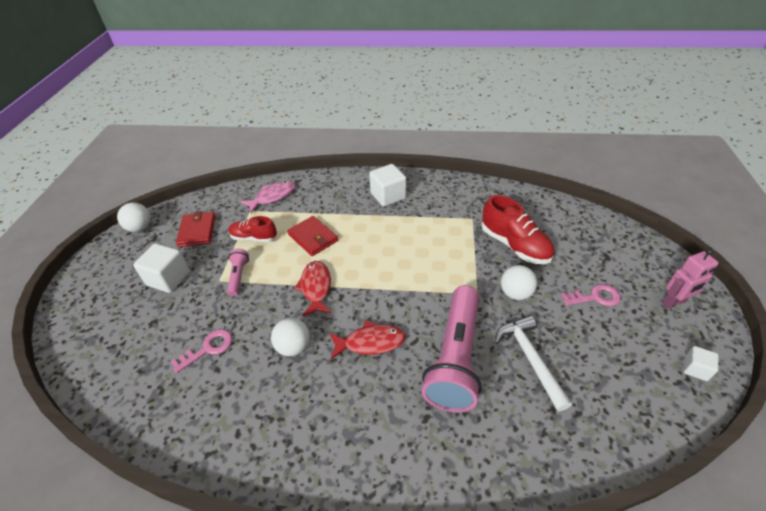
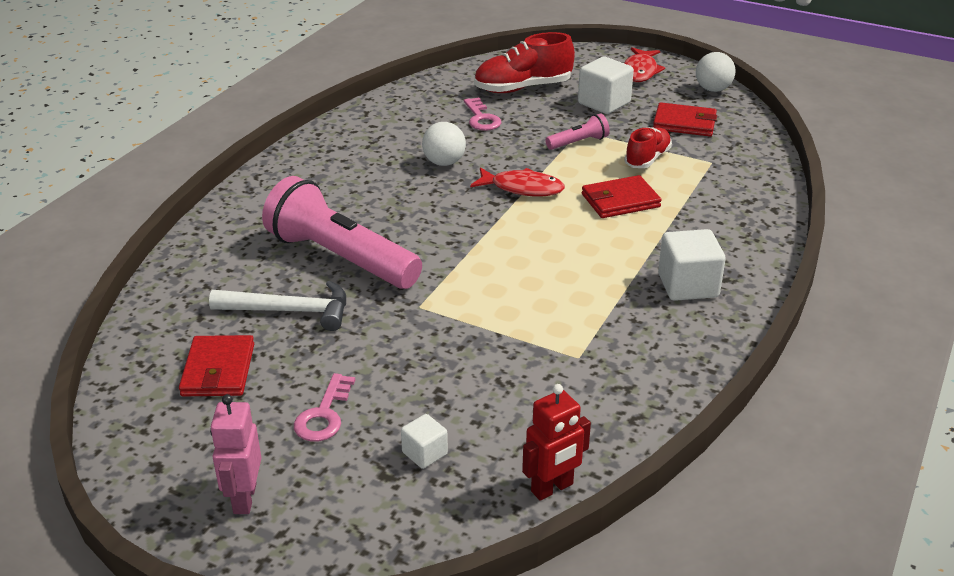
camera: 110 degrees right, 10 degrees down
pink flashlight [227,249,249,296] -> pink flashlight turned 45 degrees counterclockwise [545,113,610,150]
pink fish [240,181,295,213] -> none
red fish [329,321,406,359] -> red fish moved to [624,47,665,82]
red shoe [482,195,554,264] -> red shoe moved to [474,32,575,93]
white ball [501,265,537,300] -> none
white cube [684,346,718,381] -> white cube moved to [401,414,448,469]
none -> red wallet [179,335,254,396]
none -> red robot [522,384,591,501]

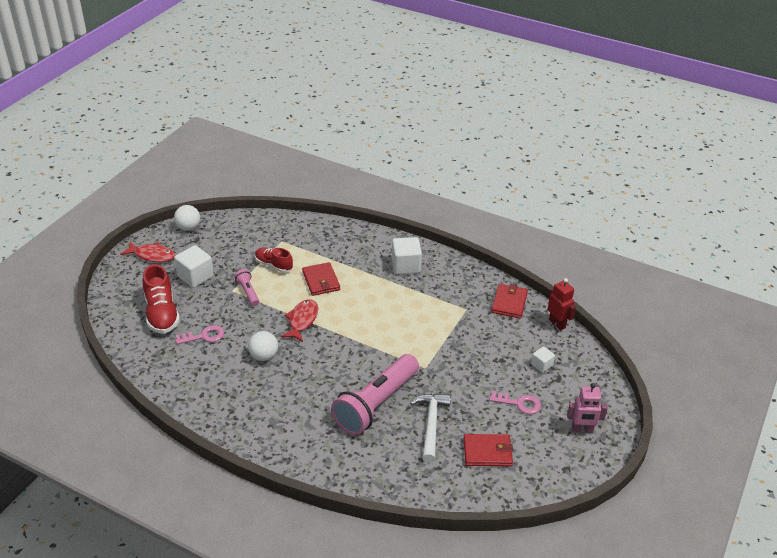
camera: 90 degrees left, 5 degrees up
red wallet [653,102,717,136] -> red wallet moved to [491,284,528,319]

